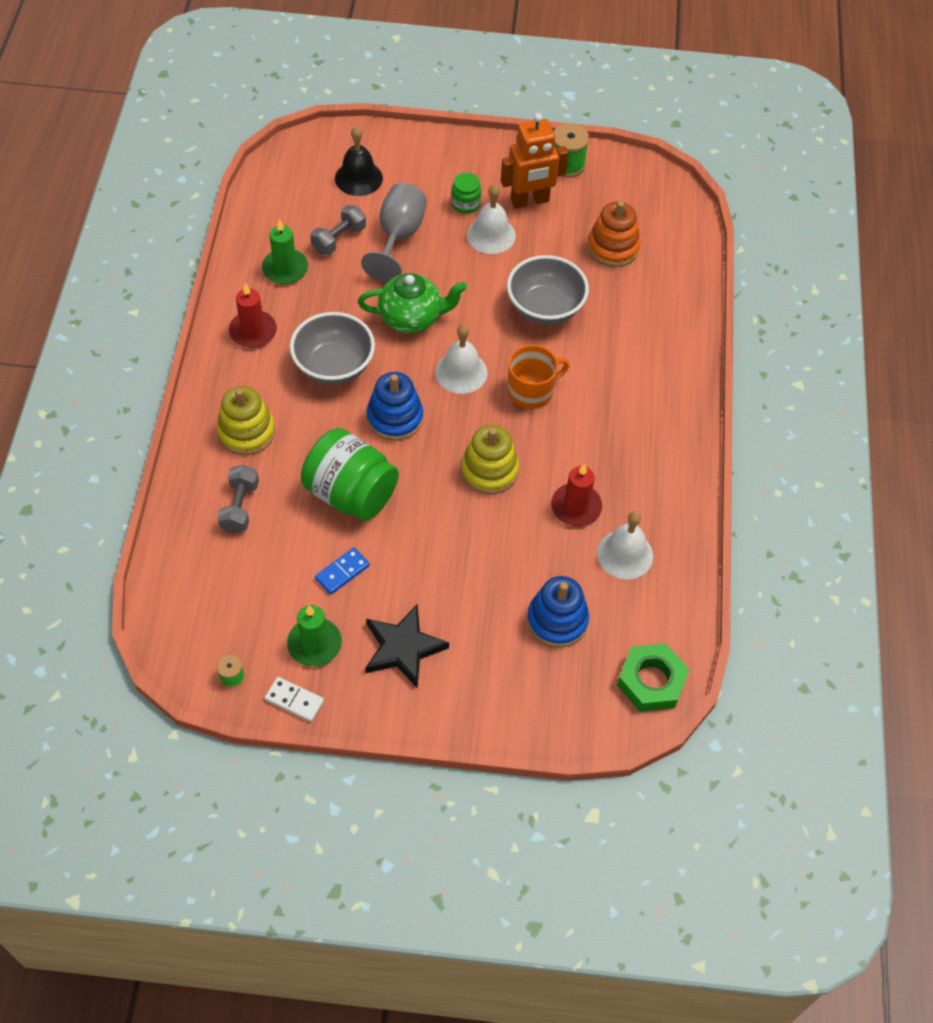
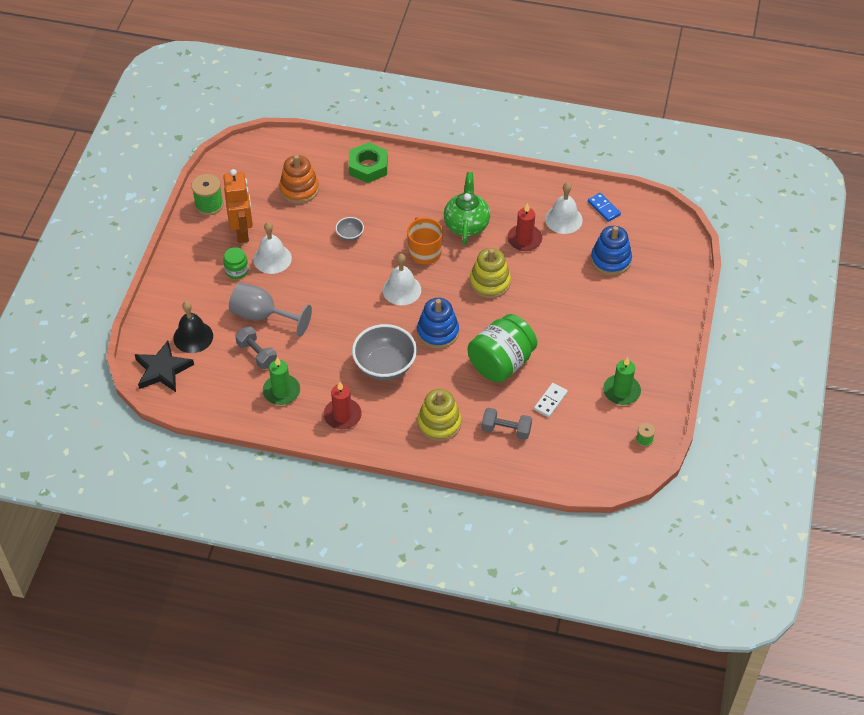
camera: 80 degrees left, 5 degrees down
white domino [265,677,324,722] -> white domino moved to [534,383,568,417]
blue domino [315,547,370,595] -> blue domino moved to [588,193,621,222]
green teapot [358,273,467,333] -> green teapot moved to [444,172,490,244]
black star [365,605,449,688] -> black star moved to [134,341,194,392]
grey bowl [507,255,589,325] -> grey bowl [336,217,364,241], size x0.47
green nut [617,643,690,712] -> green nut moved to [349,142,388,183]

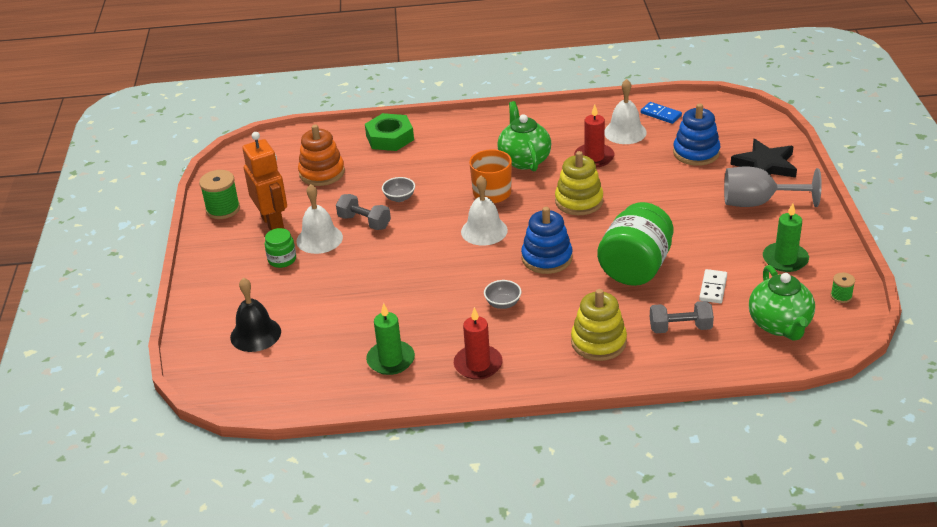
camera: 15 degrees left, 15 degrees down
black star [134,341,194,392] -> black star moved to [730,139,797,178]
grey goblet [229,283,312,336] -> grey goblet moved to [724,166,822,207]
grey dumbbell [235,326,277,369] -> grey dumbbell moved to [336,194,391,230]
grey bowl [352,324,417,380] -> grey bowl [484,280,521,309], size x0.47
none -> green teapot [749,265,815,341]

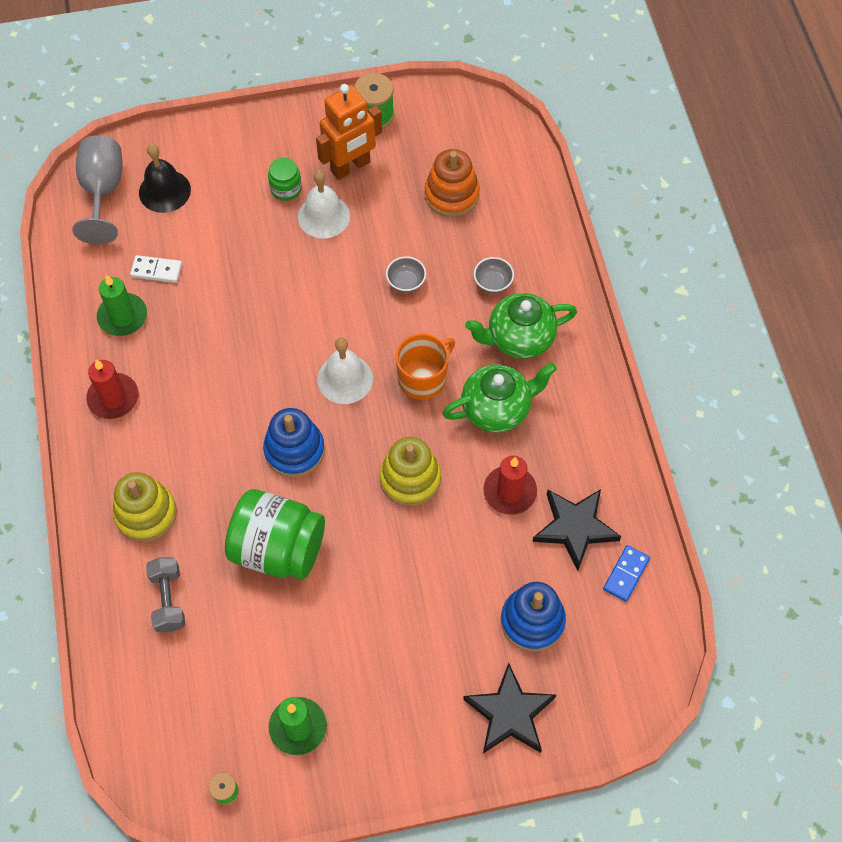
camera: 80 degrees right, 25 degrees up
grey dumbbell [336,194,391,230] -> none
green nut [365,113,414,151] -> none
grey bowl [484,280,521,309] -> grey bowl moved to [474,257,514,293]
white bell [605,79,647,144] -> black star [532,489,621,571]
white domino [699,269,727,303] -> white domino moved to [130,255,182,283]
grey goblet [724,166,822,207] -> grey goblet moved to [72,135,123,244]
green teapot [749,265,815,341] -> green teapot moved to [465,293,577,359]

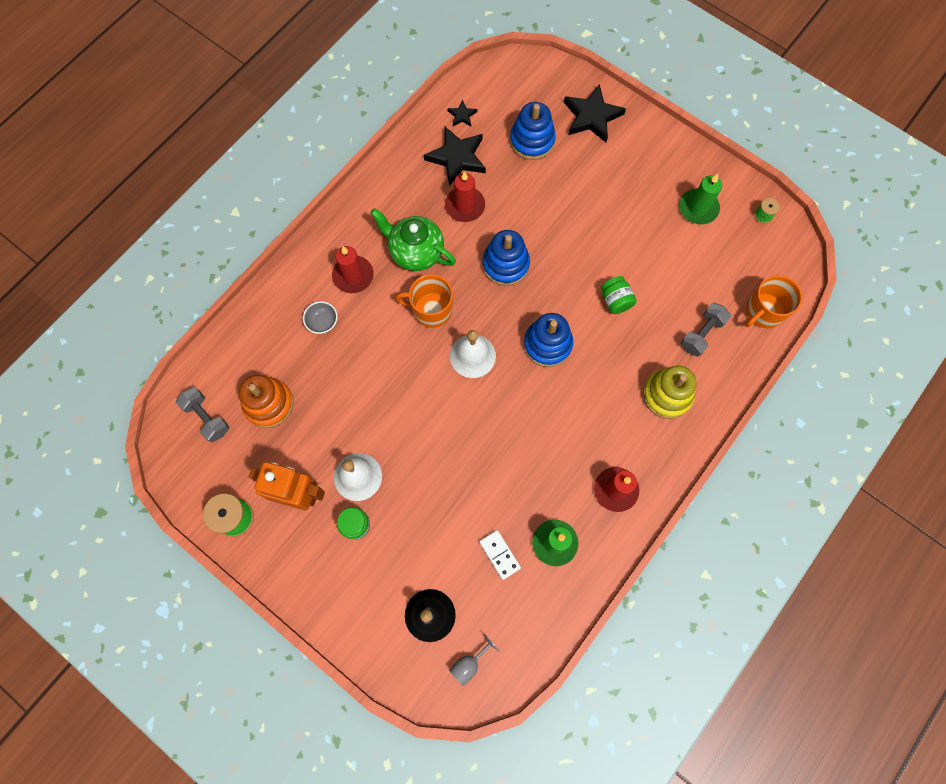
camera: 130 degrees left, 10 degrees up
grey goblet [72,135,123,244] -> grey goblet [449,635,499,686], size x0.49
green jar [225,489,325,580] -> green jar [601,276,637,314], size x0.48
yellow stacking toy [380,437,441,507] -> blue stacking toy [482,230,530,286]
grey bowl [386,256,426,293] -> none
green teapot [465,293,577,359] -> red candle [332,246,374,293]
blue domino [603,545,650,602] -> black star [448,100,477,126]
none -> grey dumbbell [176,387,229,442]
none -> orange mug [745,275,802,329]

